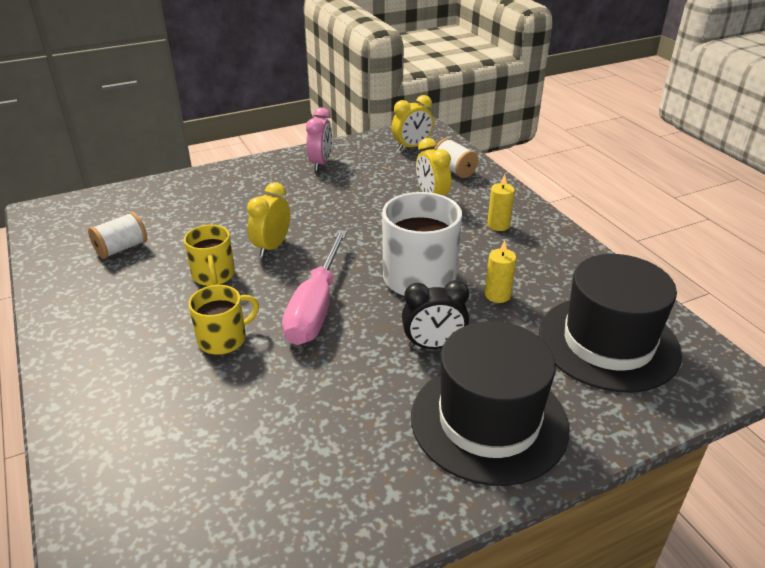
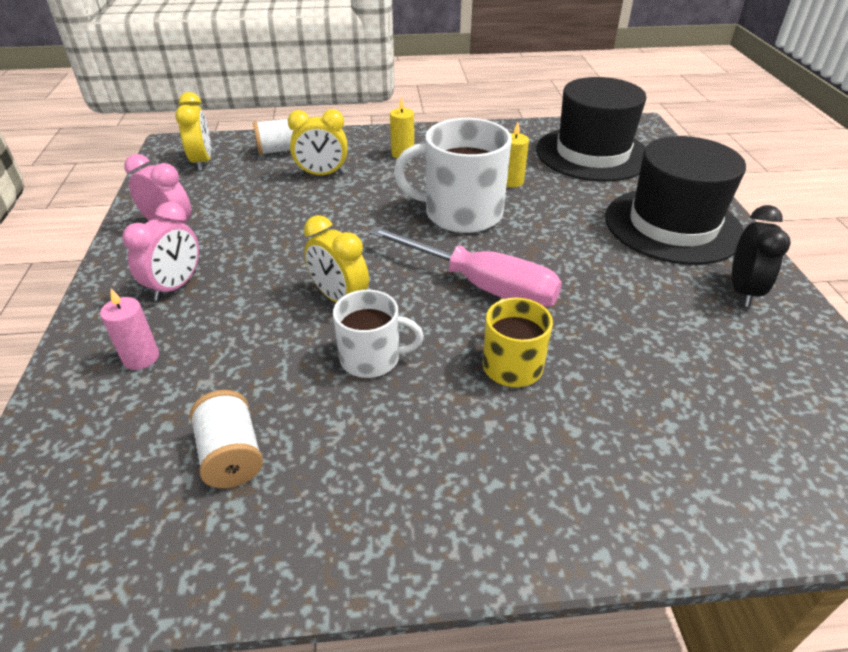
camera: 70 degrees left, 5 degrees up
yellow mug [184,225,235,286] -> white mug [333,290,424,378]
black clock [402,280,469,349] -> black clock moved to [732,205,791,307]
none -> pink candle [100,289,159,370]
none -> pink clock [123,202,199,301]

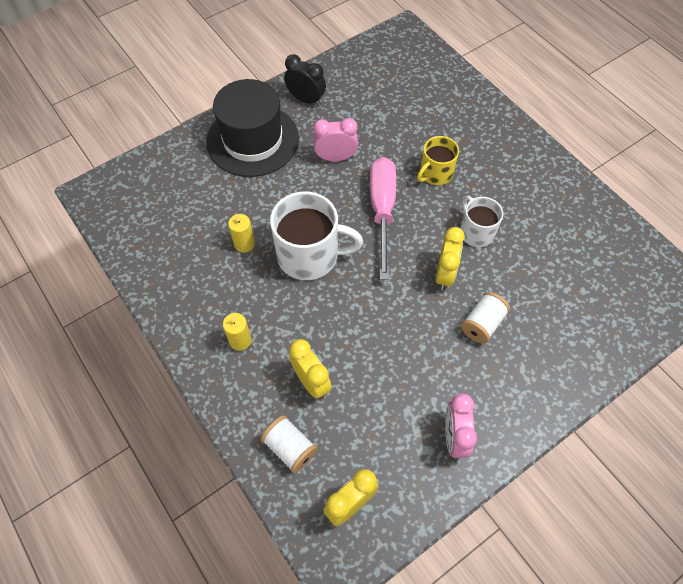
camera: 120 degrees left, 20 degrees up
pink candle [100,289,159,370] -> none
pink clock [123,202,199,301] -> pink clock moved to [313,118,358,161]
white spool [190,390,263,488] -> white spool moved to [461,292,510,344]
white mug [394,118,512,233] -> white mug turned 60 degrees counterclockwise [270,191,363,280]
black hat [536,77,646,181] -> none
black clock [732,205,791,307] -> black clock turned 45 degrees clockwise [284,54,326,106]

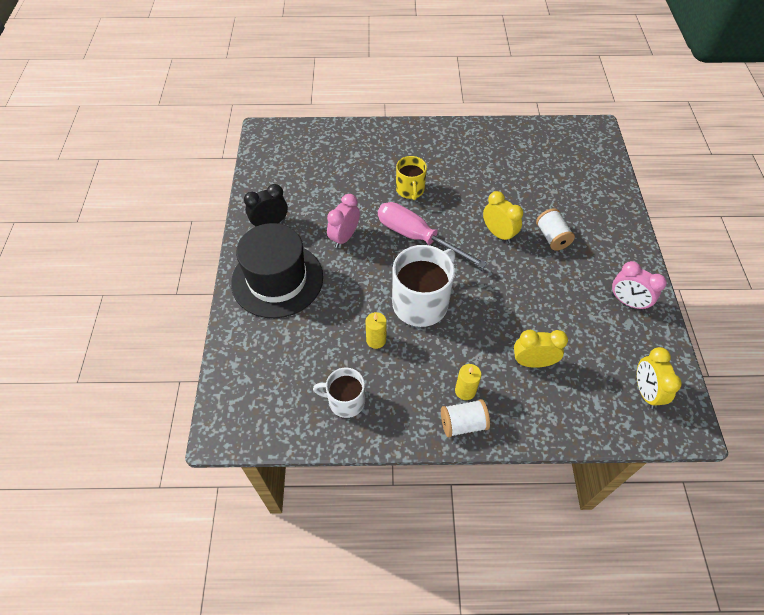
camera: 55 degrees left, 5 degrees down
white spool [261,415,318,473] -> white spool moved to [441,399,490,437]
white mug [460,196,503,247] -> white mug moved to [313,368,365,418]

